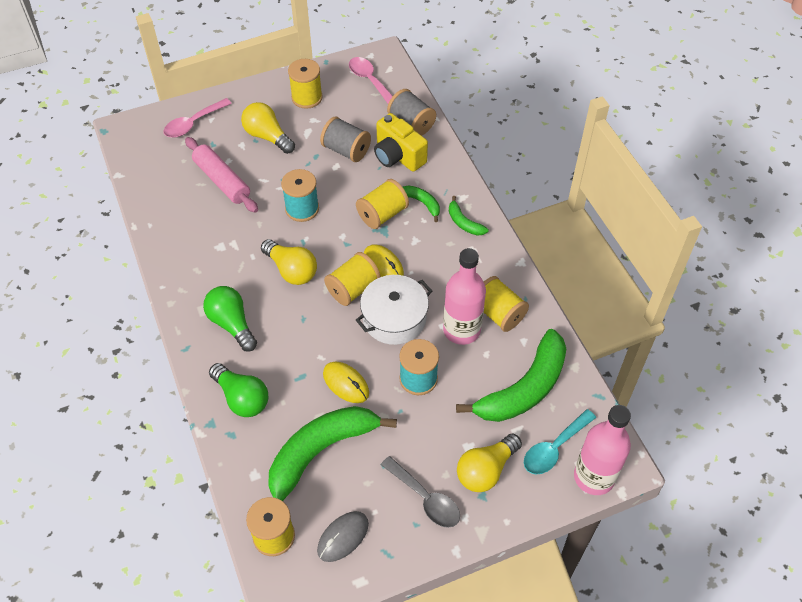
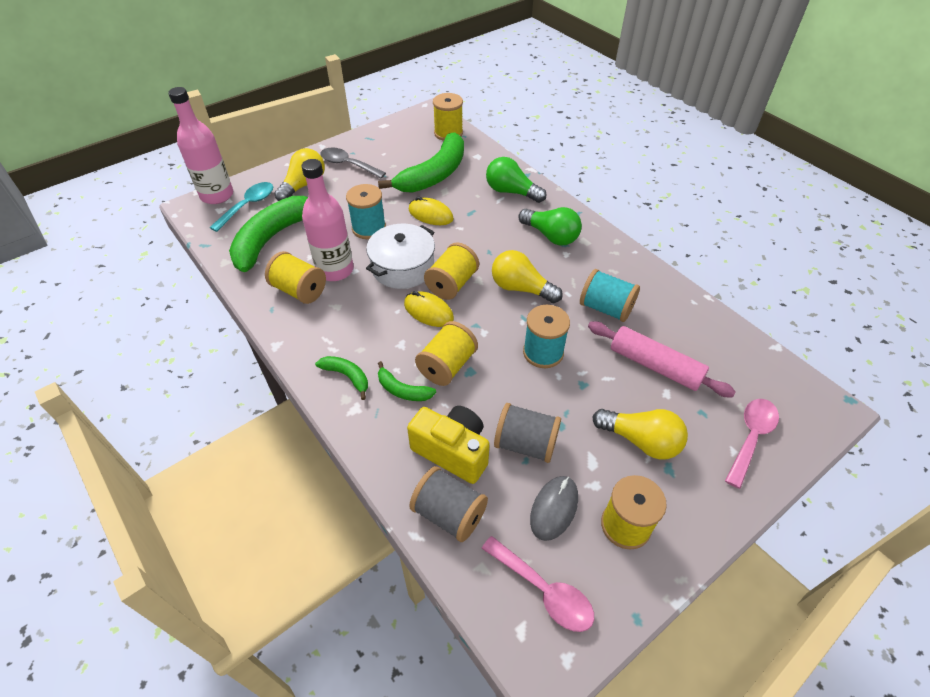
camera: 165 degrees right, 5 degrees down
grey mouse [317,511,369,562] -> grey mouse moved to [530,476,578,541]
none -> turquoise spool [580,269,640,322]

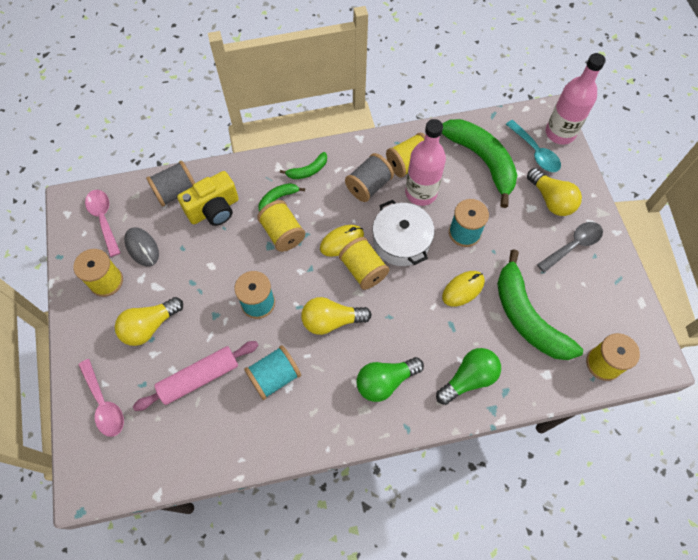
camera: 115 degrees right, 15 degrees up
pink spoon [481,536,594,632] -> pink spoon turned 90 degrees clockwise [85,190,121,257]
yellow light bulb [492,250,563,303] -> yellow light bulb turned 150 degrees counterclockwise [301,297,372,335]
grey spool [494,403,561,463] -> grey spool moved to [345,153,394,202]

